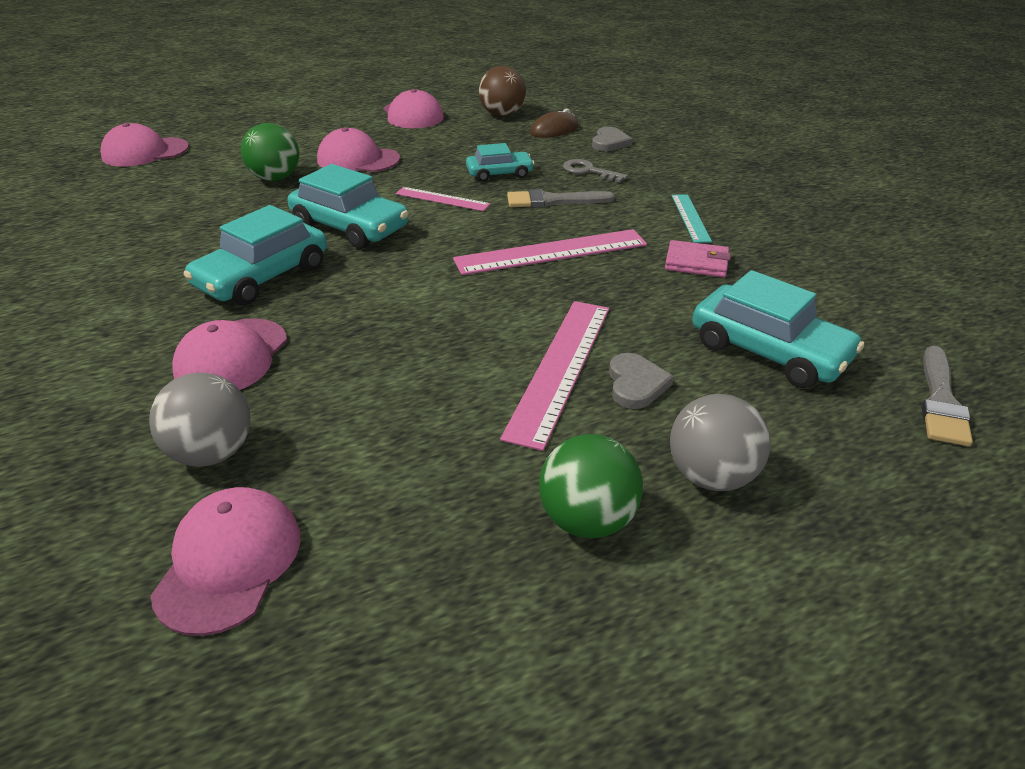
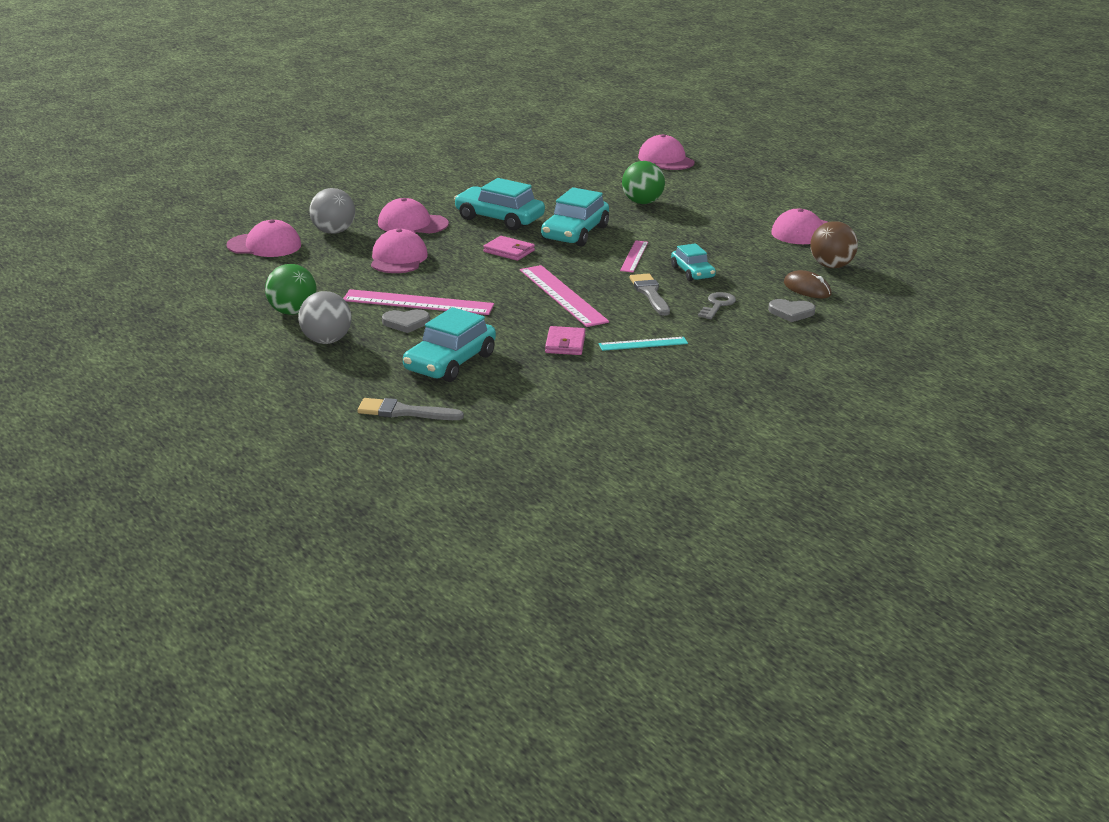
camera: 80 degrees right, 10 degrees down
pink cap [317,127,400,172] -> pink cap moved to [371,229,428,273]
none -> pink wallet [483,236,535,261]

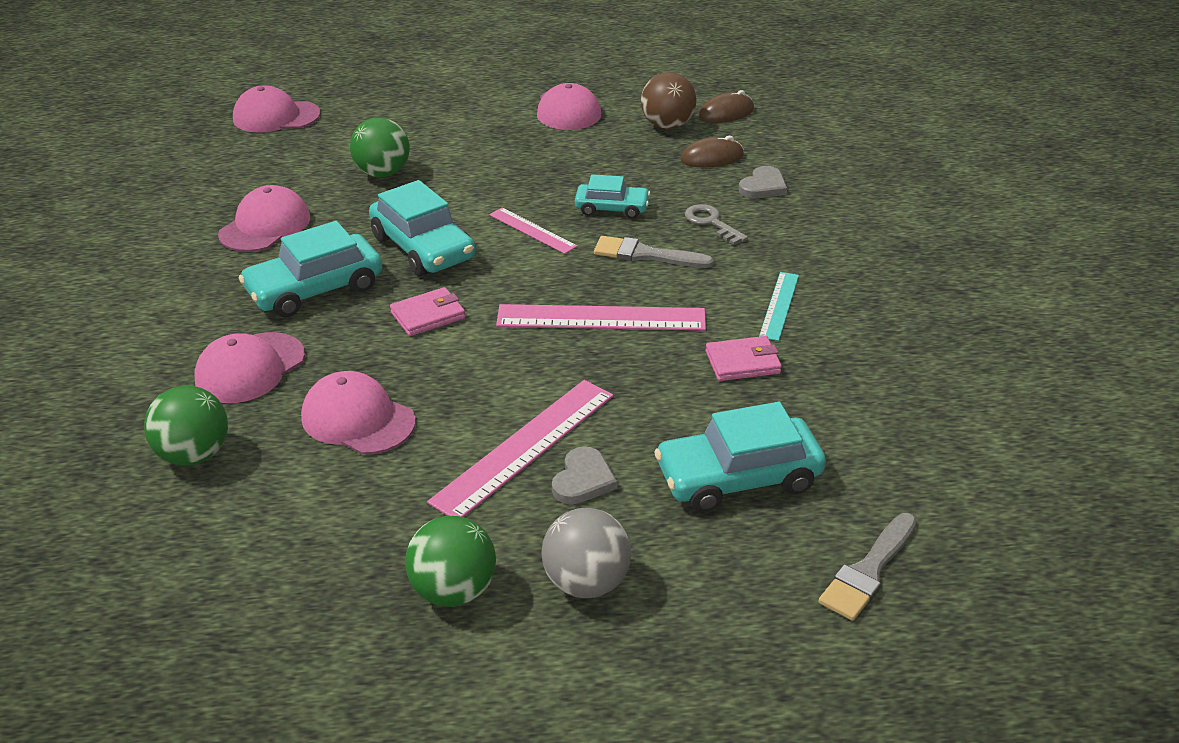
camera: 60 degrees left, 10 degrees up
pink cap [227,220,301,257] -> pink cap moved to [218,185,310,252]
grey ball [309,188,355,234] -> green ball [144,386,228,466]
turquoise car [403,307,496,382] -> turquoise car turned 105 degrees clockwise [654,402,826,512]
pink wallet [545,326,585,355] -> pink wallet turned 45 degrees counterclockwise [706,336,782,381]
none -> brown mouse [699,90,754,123]

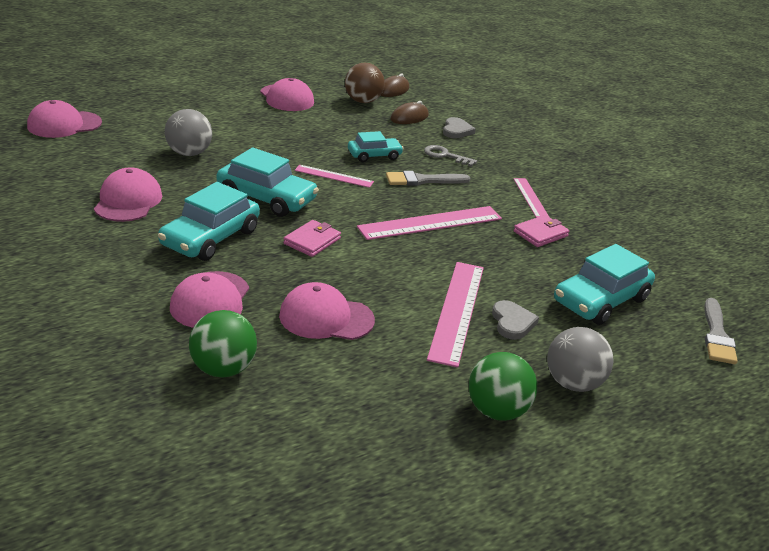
camera: 30 degrees left, 5 degrees down
green ball [350,117,410,177] -> grey ball [165,109,212,156]
turquoise ruler [759,272,799,341] -> pink ruler [513,178,549,218]

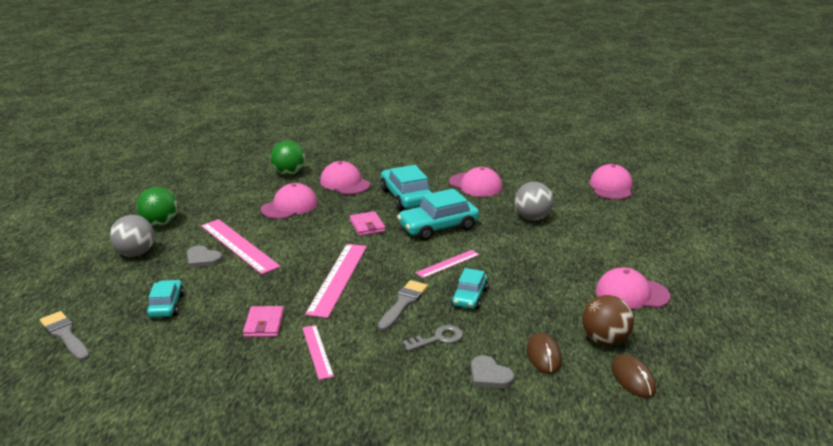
camera: 130 degrees right, 5 degrees down
pink ruler [513,178,549,218] -> pink ruler turned 45 degrees clockwise [302,325,334,380]
turquoise car [554,244,655,325] -> turquoise car [146,280,184,317], size x0.60

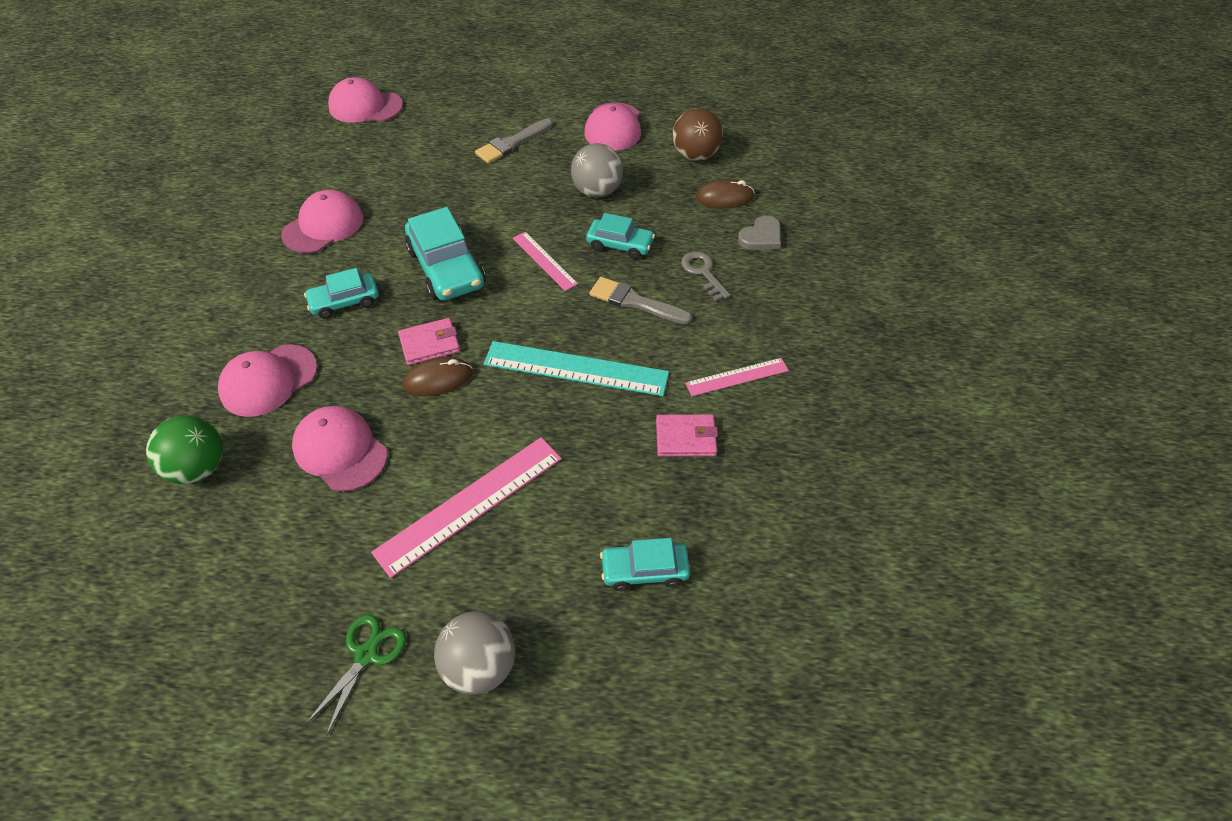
camera: 90 degrees left, 25 degrees up
grey brush [40,311,90,361] -> grey brush moved to [475,118,553,164]
green ball [136,187,178,226] -> green scissors [306,615,406,736]
grey heart [187,245,222,268] -> none
pink ruler [305,244,367,318] -> turquoise ruler [484,341,669,396]
turquoise car [380,165,432,211] -> turquoise car [304,268,379,319], size x0.60
grey ball [515,182,554,220] -> grey ball moved to [571,143,623,198]
brown mouse [611,354,656,398] -> brown mouse moved to [403,357,473,396]

